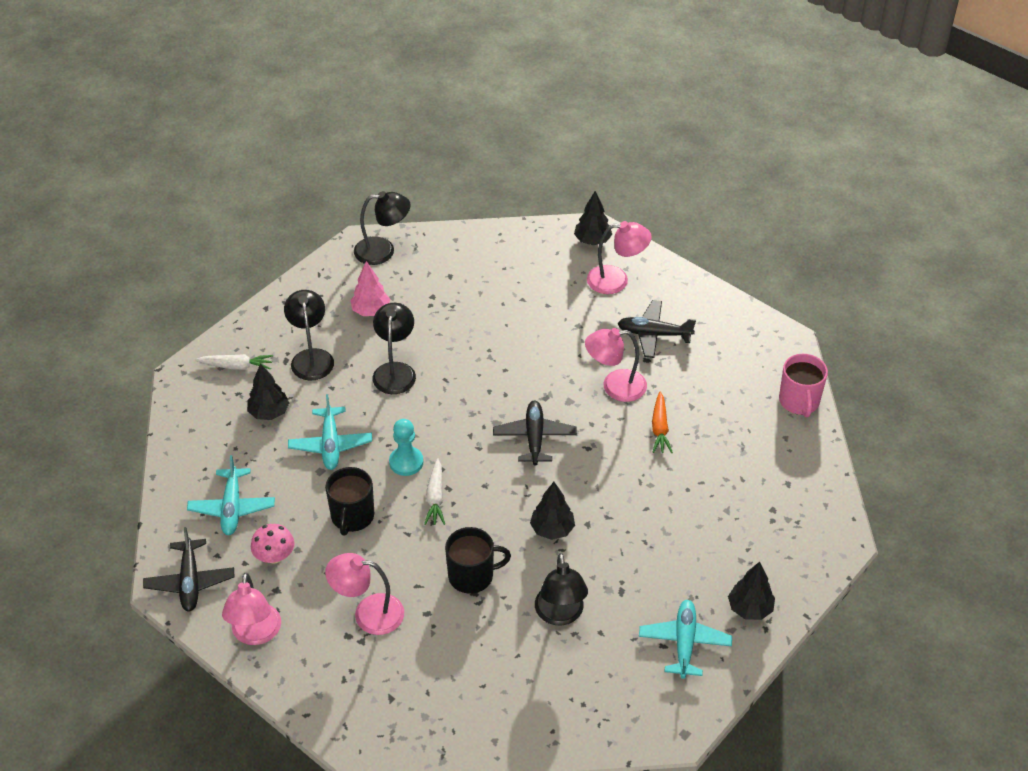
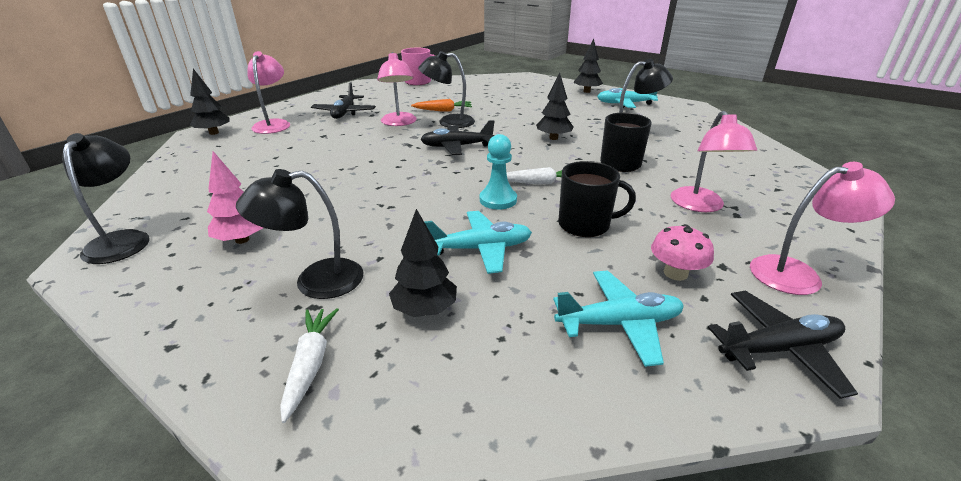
camera: 95 degrees left, 15 degrees down
black lamp [373,303,416,394] -> black lamp moved to [418,51,475,128]

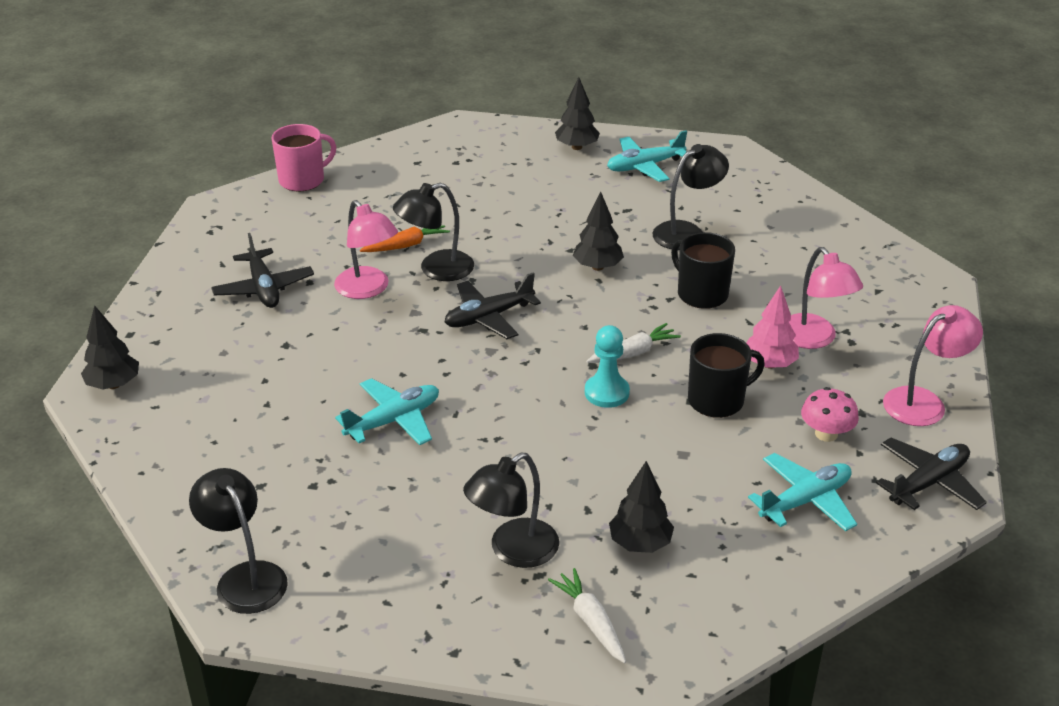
camera: 25 degrees left, 5 degrees up
pink tree [207,151,263,244] -> pink tree moved to [747,285,799,369]
pink lamp [248,51,290,134] -> none
turquoise plane [424,211,532,274] -> turquoise plane moved to [335,378,439,445]

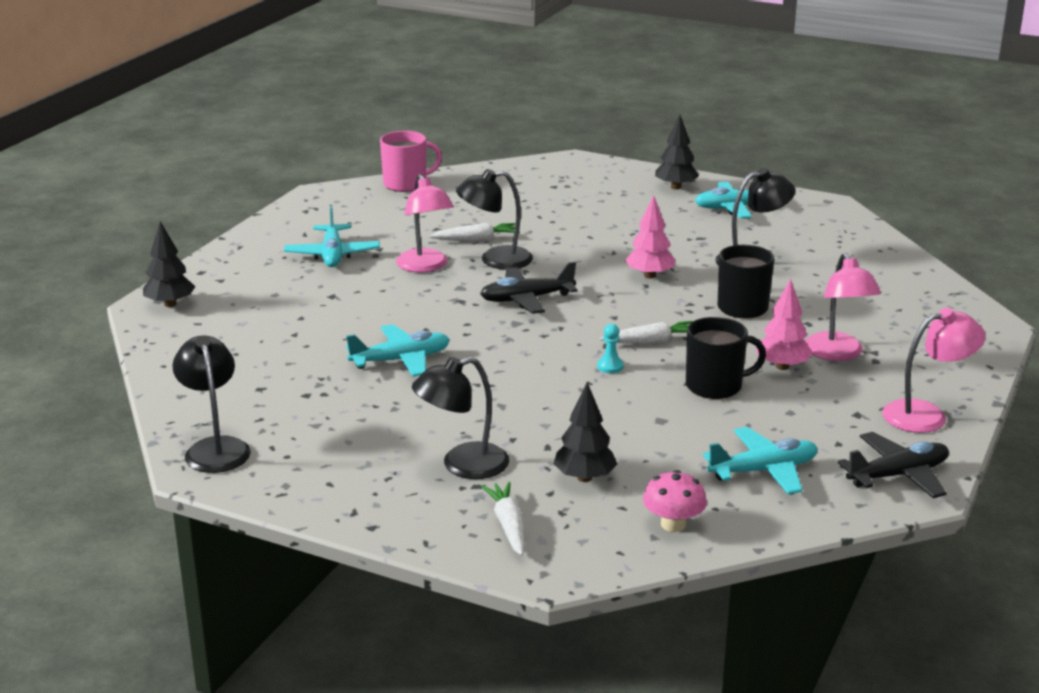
camera: 15 degrees right, 10 degrees down
black plane [211,233,314,308] -> turquoise plane [284,206,380,267]
orange carrot [360,225,450,252] -> white carrot [430,222,520,241]
black tree [573,192,624,271] -> pink tree [625,195,675,279]
turquoise pawn [585,325,630,408] -> turquoise pawn [597,324,624,373], size x0.59
pink mushroom [801,387,859,442] -> pink mushroom moved to [643,470,707,532]

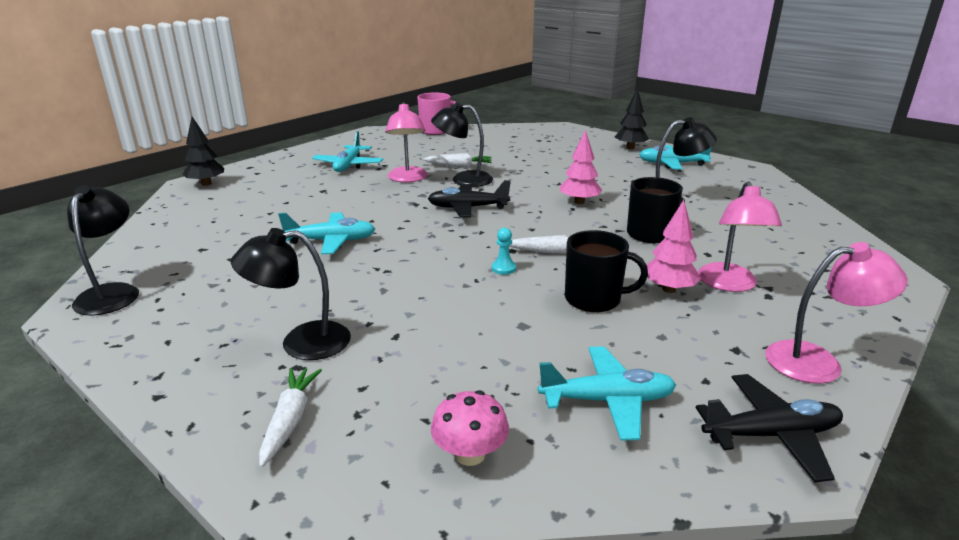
camera: 15 degrees right, 0 degrees up
black tree [554,382,617,482] -> none

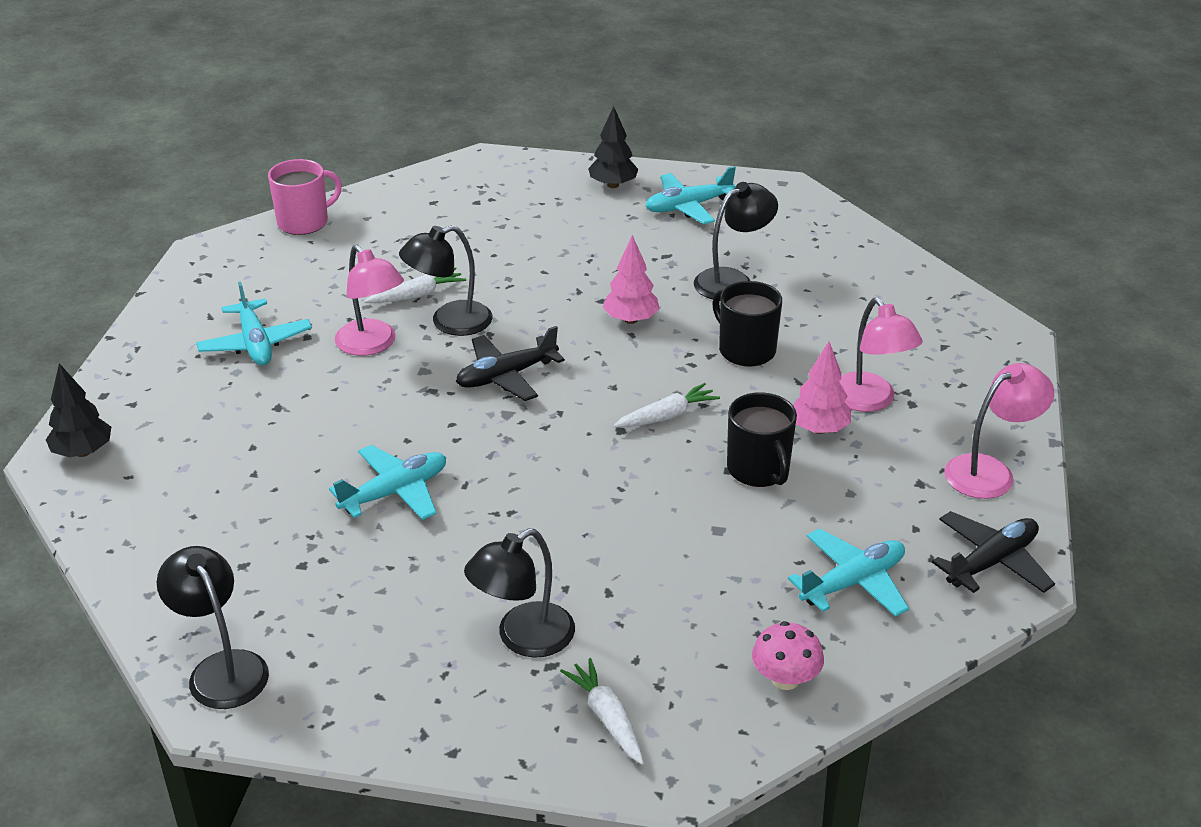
camera: 30 degrees left, 10 degrees up
turquoise pawn [492,228,516,275] -> none
black mug [565,230,648,312] -> black mug turned 90 degrees clockwise [727,392,797,487]

